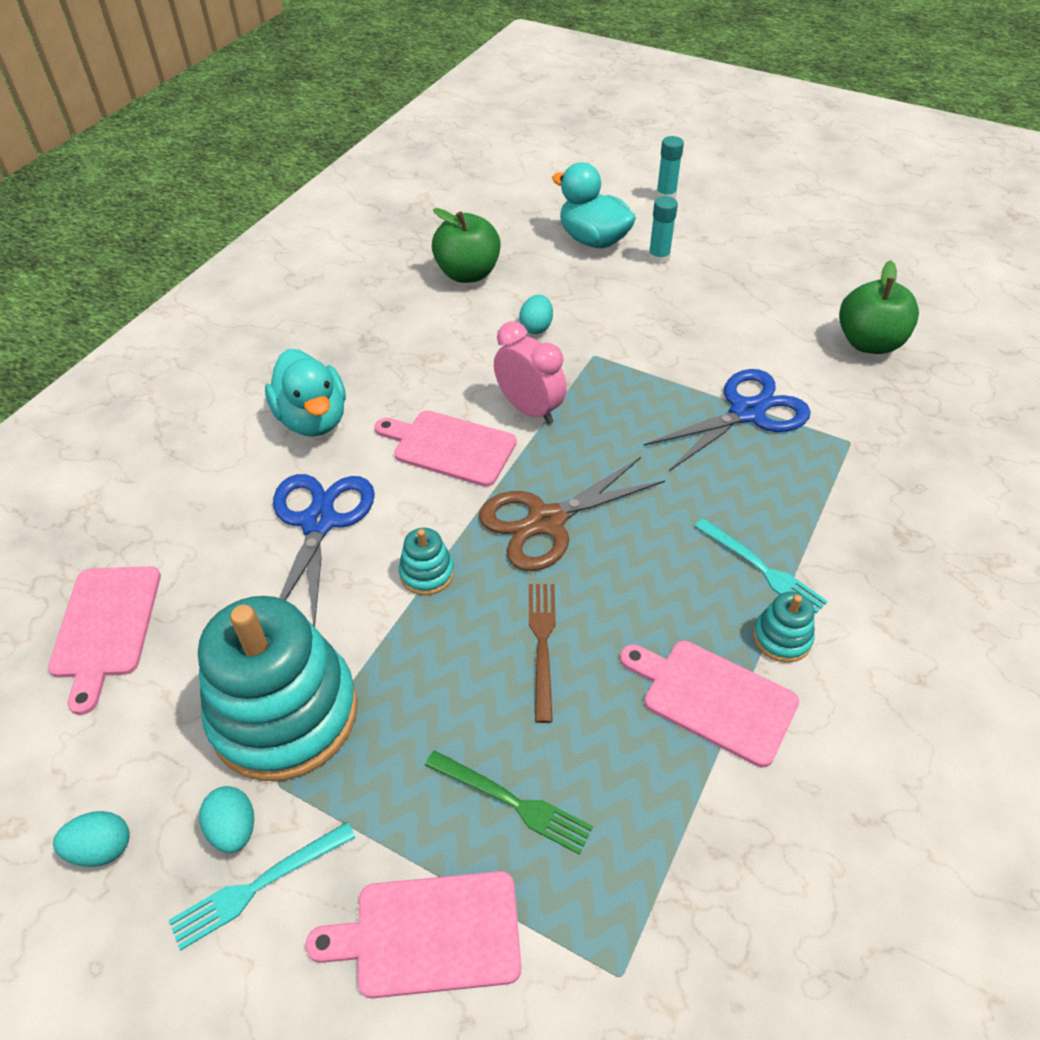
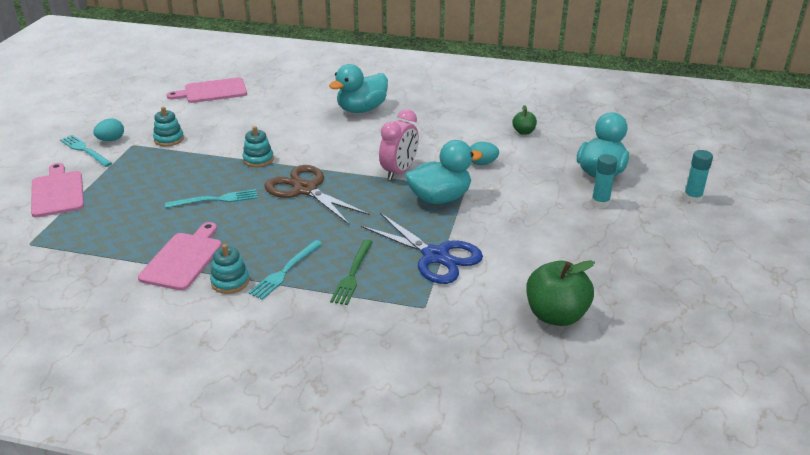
camera: 75 degrees right, 15 degrees down
turquoise egg [53,811,130,867] -> none
turquoise stacking toy [198,596,358,781] -> turquoise stacking toy [153,107,184,146], size x0.42
blue scissors [273,474,375,627] -> none
pink cutting board [375,410,517,487] -> none
green fork [425,750,593,855] -> green fork moved to [330,239,373,305]
green apple [432,208,501,283] -> green apple [512,105,537,135], size x0.51
brown fork [529,584,556,723] -> turquoise fork [165,189,258,208]
none -> turquoise duck [405,140,483,204]

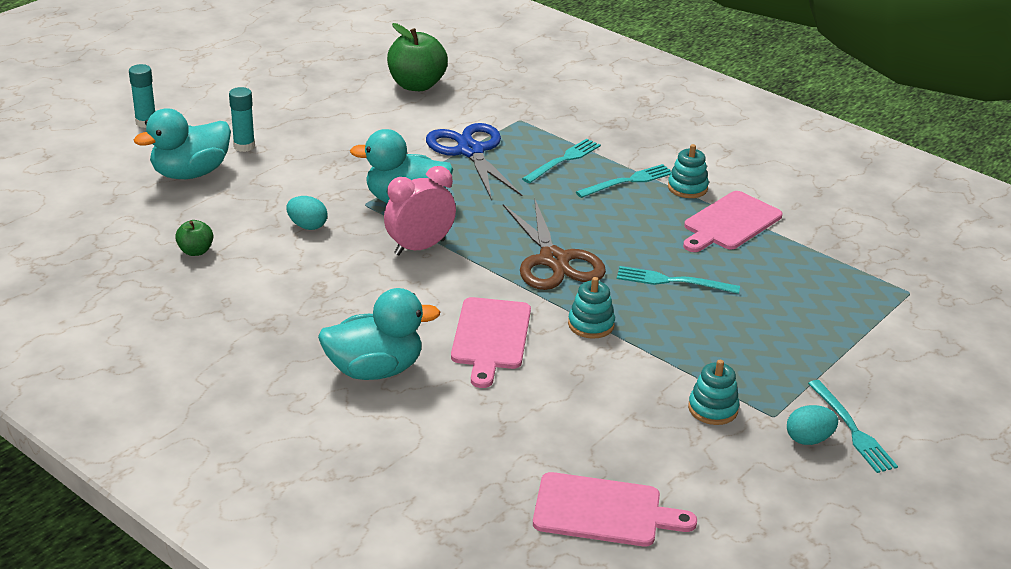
camera: 155 degrees left, 0 degrees up
pink cutting board [31,163,84,217] -> pink cutting board moved to [451,297,531,388]
green fork [330,239,373,305] -> turquoise fork [522,139,601,183]

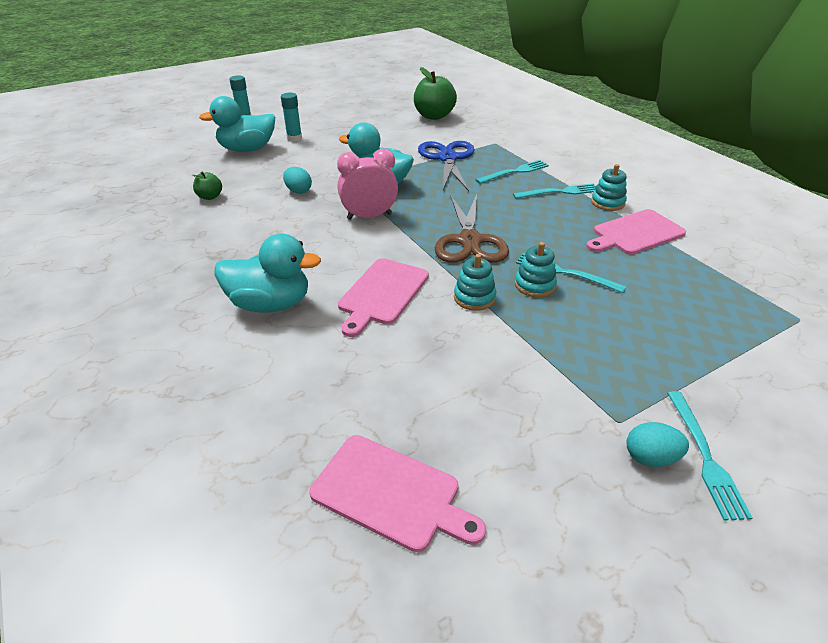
camera: 20 degrees right, 5 degrees up
turquoise stacking toy [688,360,739,425] -> turquoise stacking toy moved to [515,242,557,297]

